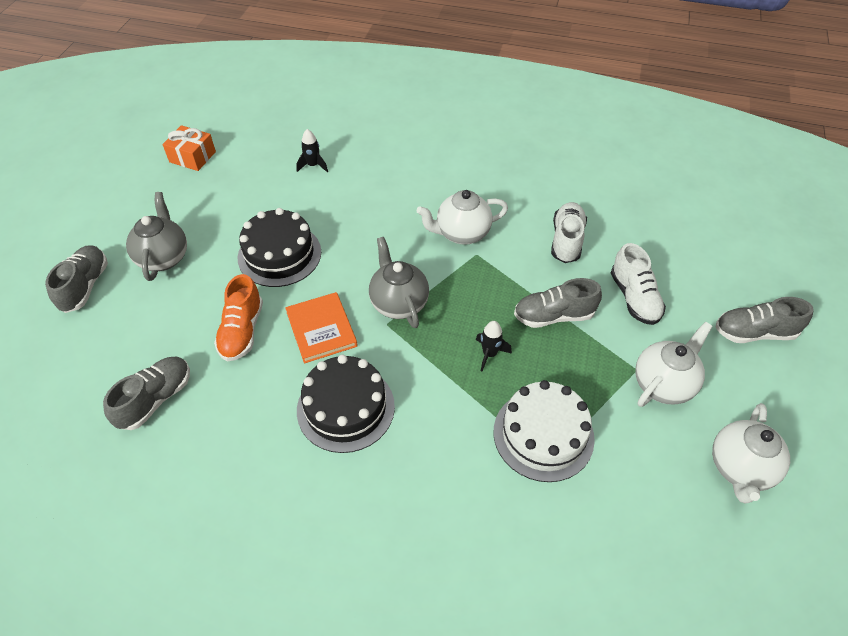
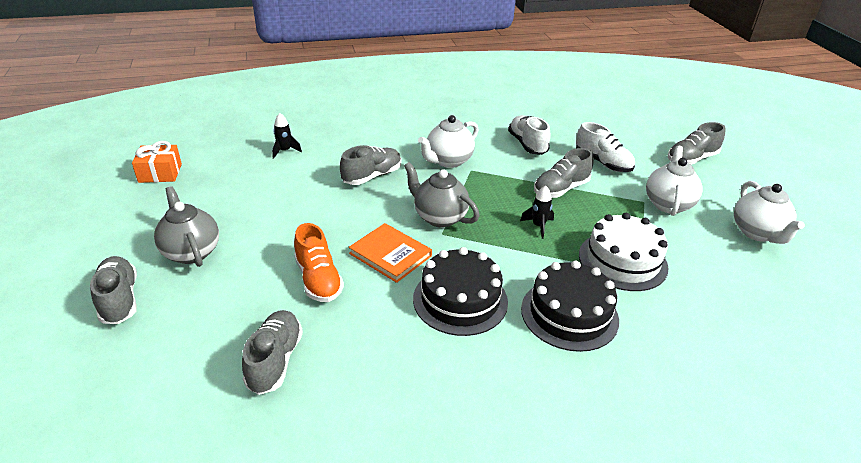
camera: 30 degrees left, 15 degrees down
black cake [237,208,321,287] -> black cake moved to [521,260,619,352]
none -> grey shoe [340,145,401,185]

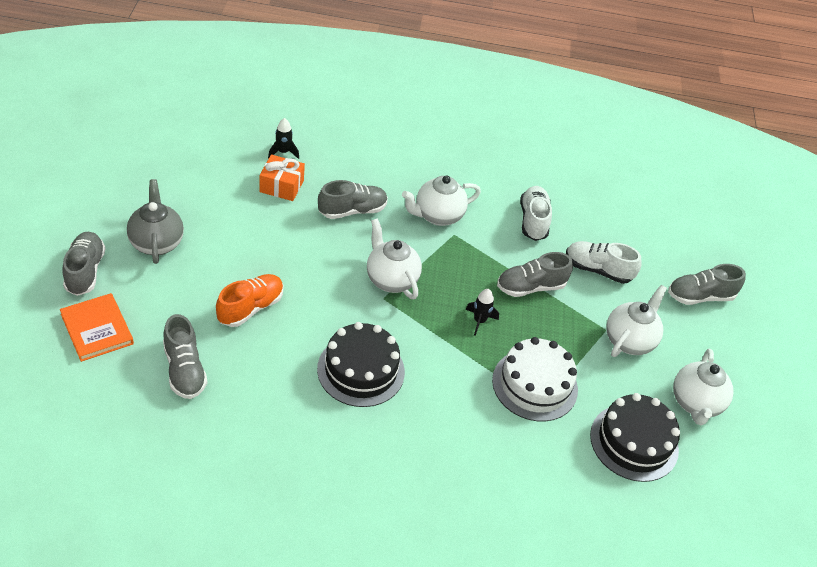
camera: 15 degrees right, 10 degrees up
orange gift [132,141,182,183] -> orange gift moved to [259,155,305,201]
grey shoe [242,310,303,395] -> grey shoe turned 135 degrees clockwise [163,314,207,399]
orange shoe [294,223,344,302] -> orange shoe turned 135 degrees counterclockwise [216,274,283,327]
orange book [349,223,432,283] -> orange book moved to [60,293,134,362]
grey teapot [404,162,479,228] -> white teapot [367,218,422,299]
black cake [521,260,619,352] -> black cake moved to [590,393,680,482]
white shoe [576,122,635,172] -> white shoe turned 135 degrees clockwise [566,241,641,284]

